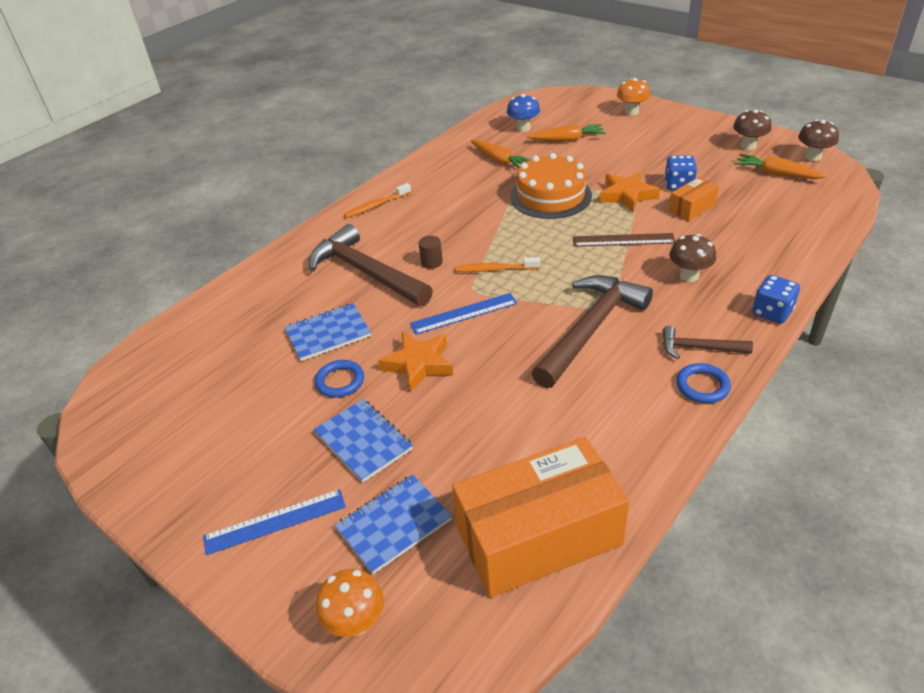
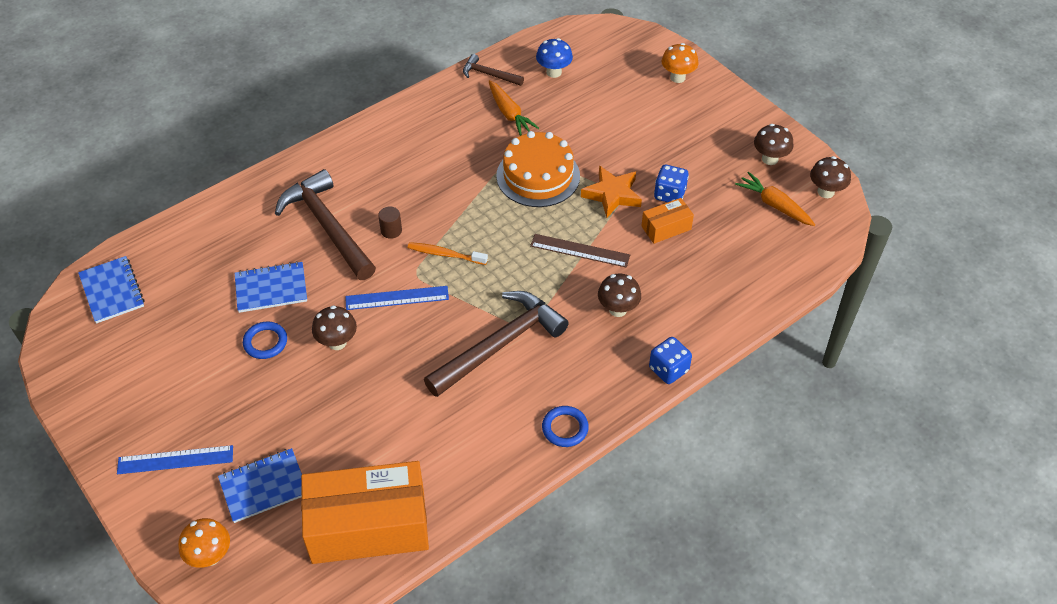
camera: 10 degrees right, 10 degrees up
blue notebook [314,399,413,483] -> blue notebook moved to [78,256,144,323]
orange toothbrush [344,183,411,218] -> none
orange star [378,332,453,392] -> brown mushroom [312,305,357,350]
orange carrot [527,124,606,142] -> none
brown hammer [663,326,753,359] -> brown hammer moved to [463,54,524,86]

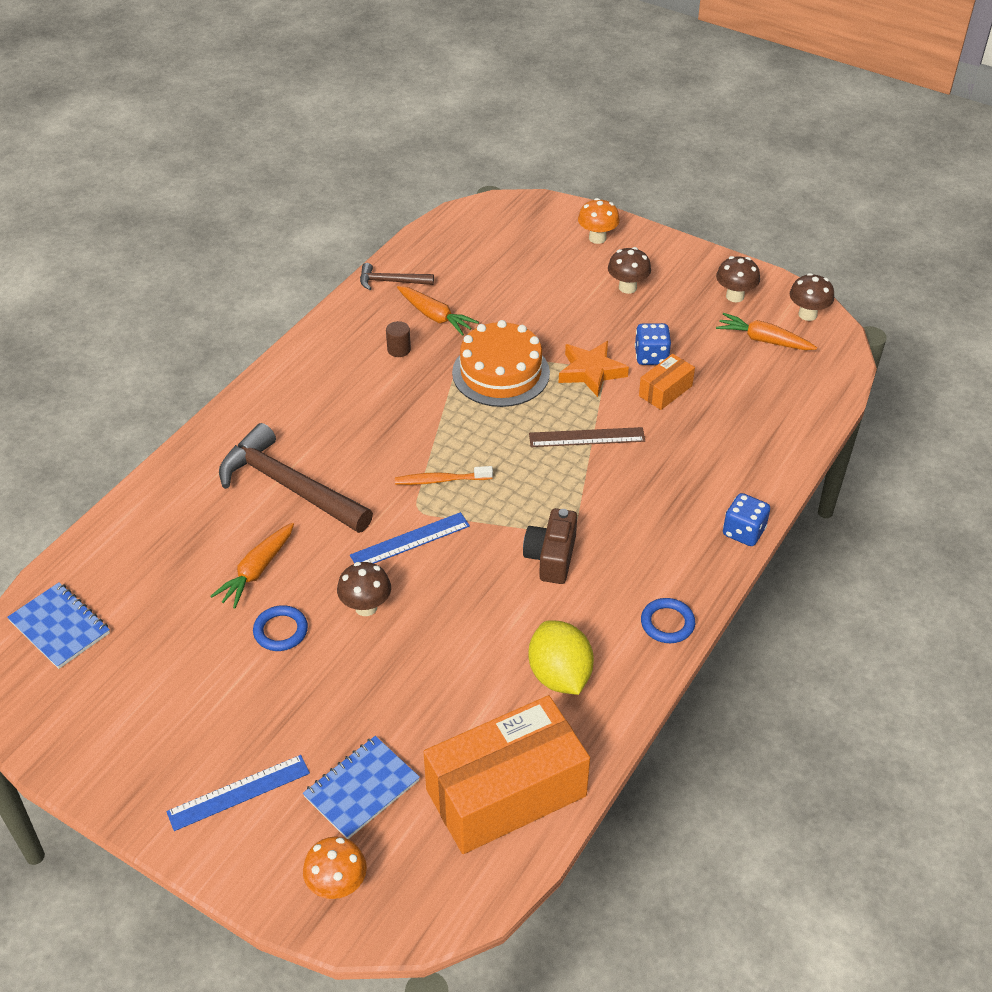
camera: 20 degrees left, 5 degrees down
blue notebook [235,261,307,313] -> orange carrot [210,523,294,609]
brown cylinder [378,206,402,239] -> brown cylinder moved to [386,321,411,357]
brown hammer [424,291,569,397] -> brown camera [523,508,577,584]
blue mushroom [536,38,573,78] -> none
brown mushroom [598,274,641,317] -> brown mushroom moved to [608,247,651,294]
none -> yellow lemon [529,620,594,695]

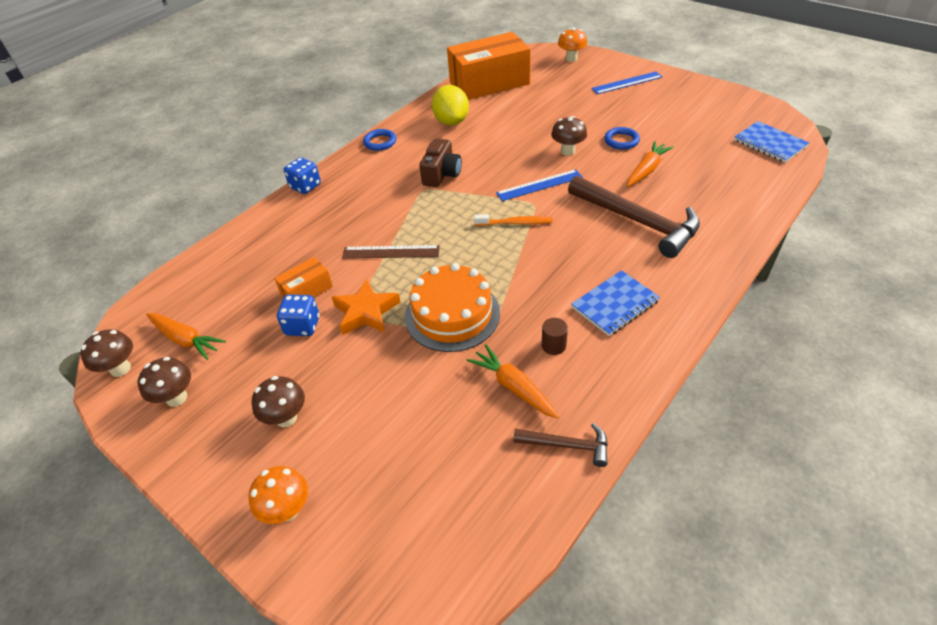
camera: 170 degrees left, 0 degrees up
blue notebook [303,736,420,839] -> blue notebook moved to [571,270,660,336]

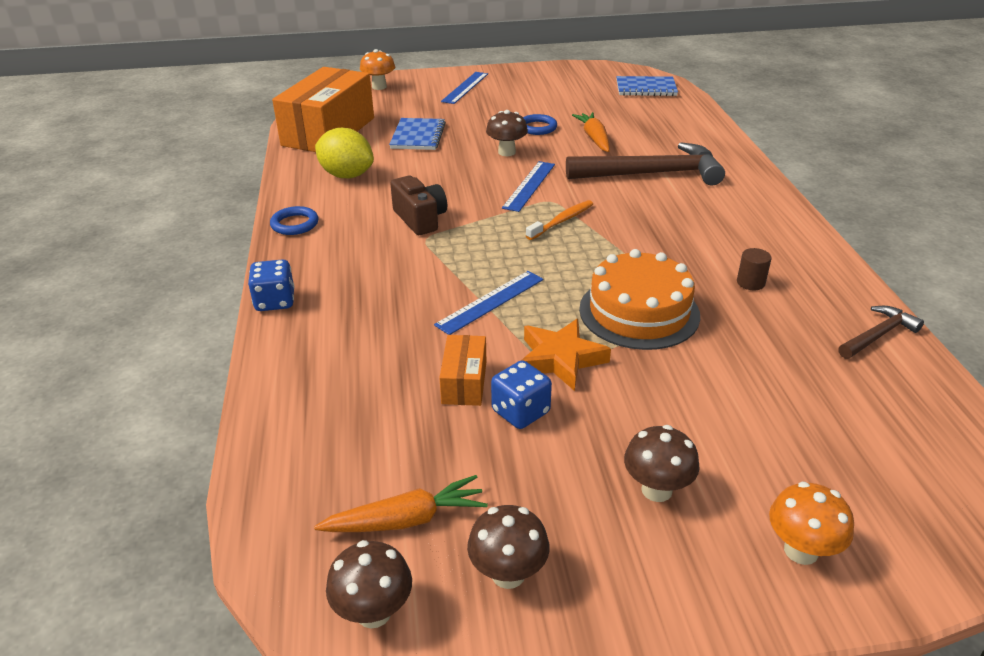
camera: 50 degrees left, 10 degrees down
brown ruler [342,245,440,259] -> blue ruler [434,271,543,335]
orange carrot [467,344,559,419] -> none
blue notebook [571,270,660,336] -> blue notebook moved to [389,118,446,150]

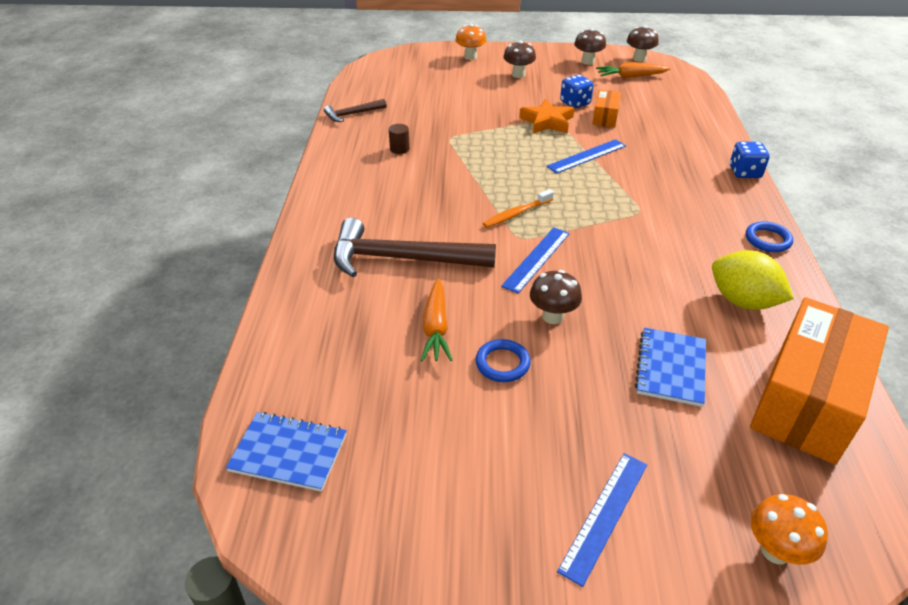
camera: 170 degrees left, 5 degrees up
brown camera [390,176,447,235] -> none
orange cake [579,249,700,350] -> none

